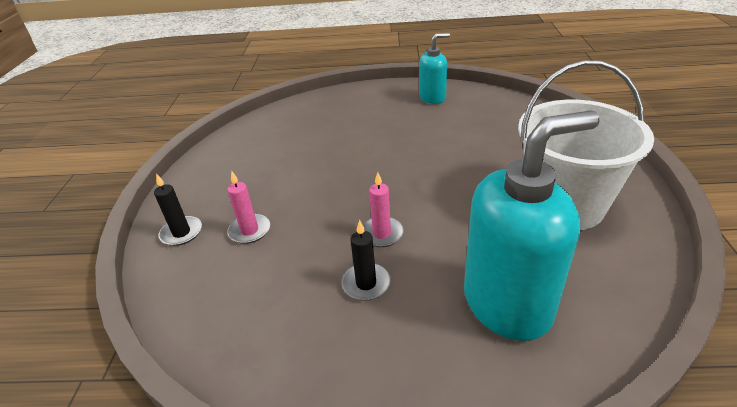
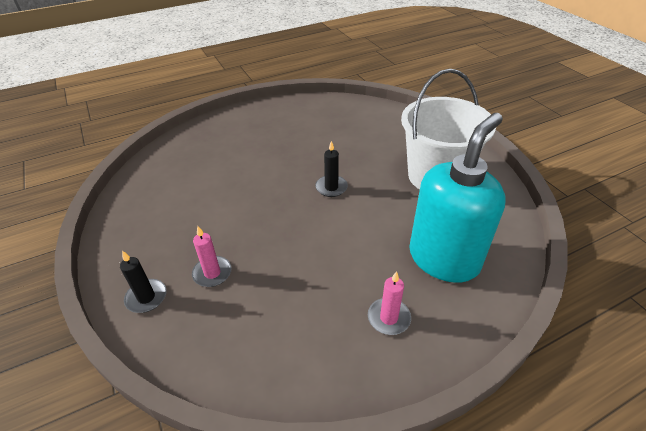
camera: 30 degrees left, 5 degrees up
black candle [342,220,391,301] -> black candle moved to [315,141,348,197]
pink candle [363,172,404,247] -> pink candle moved to [368,271,411,335]
turquoise soap dispenser [419,33,450,104] -> none

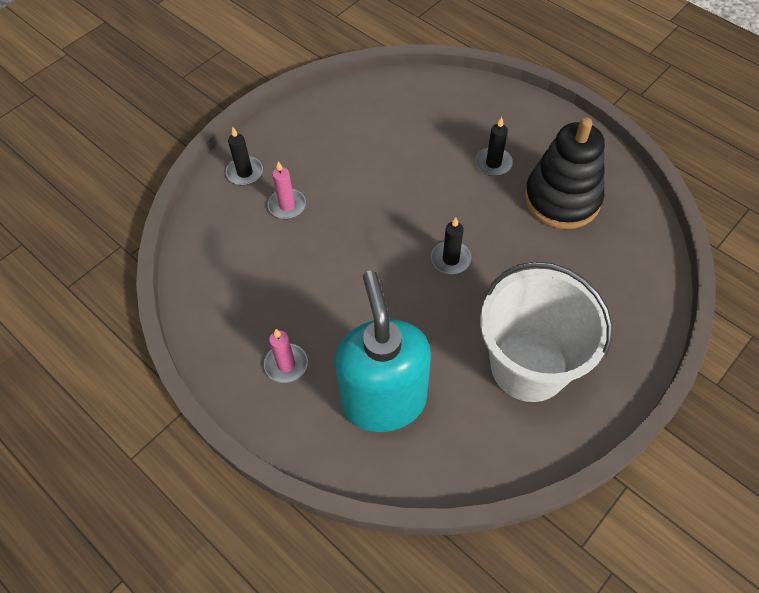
camera: 70 degrees right, 15 degrees up
turquoise soap dispenser [409,113,506,283] -> turquoise soap dispenser turned 120 degrees counterclockwise [335,271,431,432]
none -> black candle [475,117,513,176]
none -> black stacking toy [524,117,605,229]

